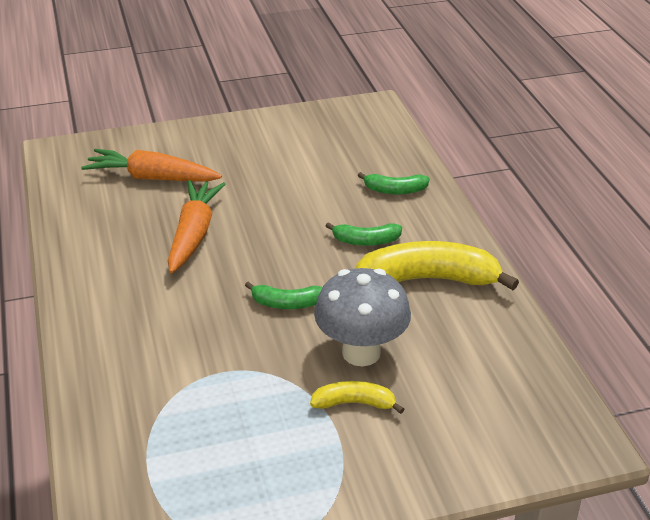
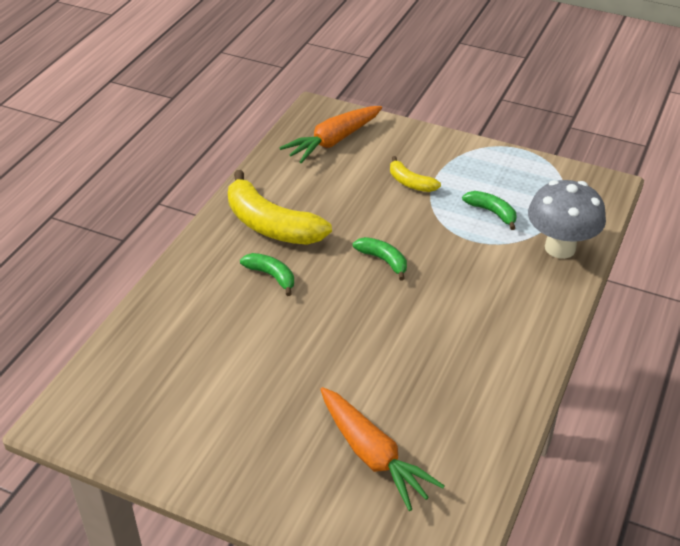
camera: 140 degrees left, 5 degrees up
orange carrot [168,180,226,273] -> orange carrot moved to [279,106,382,163]
grey mushroom [314,268,411,366] -> grey mushroom moved to [528,180,606,259]
green banana [358,172,430,194] -> green banana moved to [462,191,517,230]

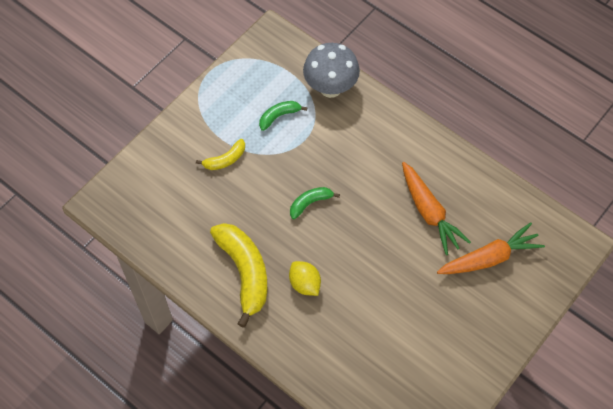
camera: 75 degrees left, 20 degrees up
yellow banana [228,170,332,245] -> yellow banana turned 75 degrees counterclockwise [210,223,267,328]
green banana [240,253,294,296] -> yellow lemon [289,261,321,296]
orange carrot [279,106,382,163] -> orange carrot moved to [402,162,471,255]

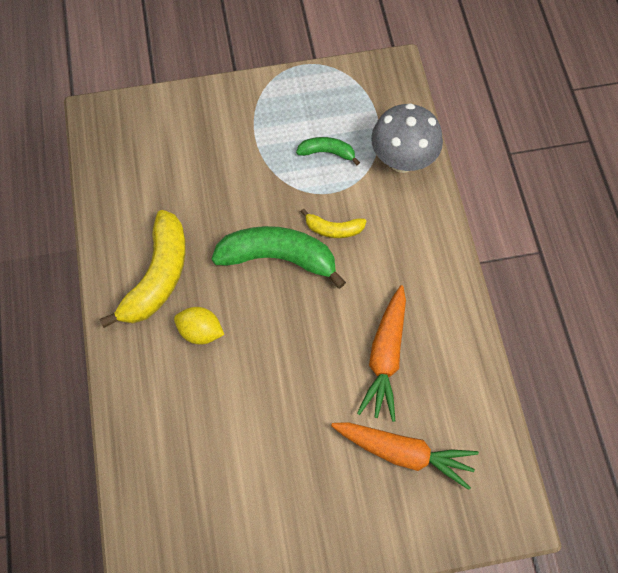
camera: 40 degrees right, 5 degrees up
yellow banana [196,139,245,170] -> yellow banana moved to [301,209,366,238]
yellow lemon [289,261,321,296] -> yellow lemon turned 75 degrees counterclockwise [174,307,224,344]
green banana [290,187,340,219] -> green banana [212,226,346,289], size x1.98

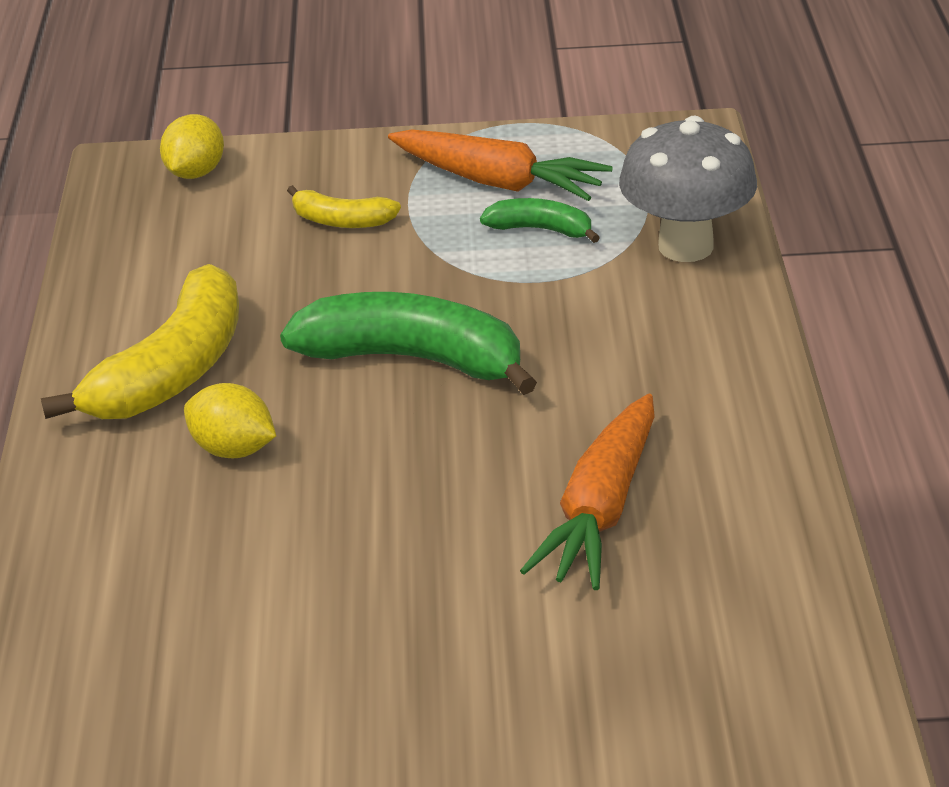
camera: 10 degrees right, 30 degrees down
yellow banana [301,209,366,238] -> yellow banana moved to [287,185,401,228]
orange carrot [331,422,479,490] -> orange carrot moved to [388,129,613,201]
none -> yellow lemon [160,114,224,179]

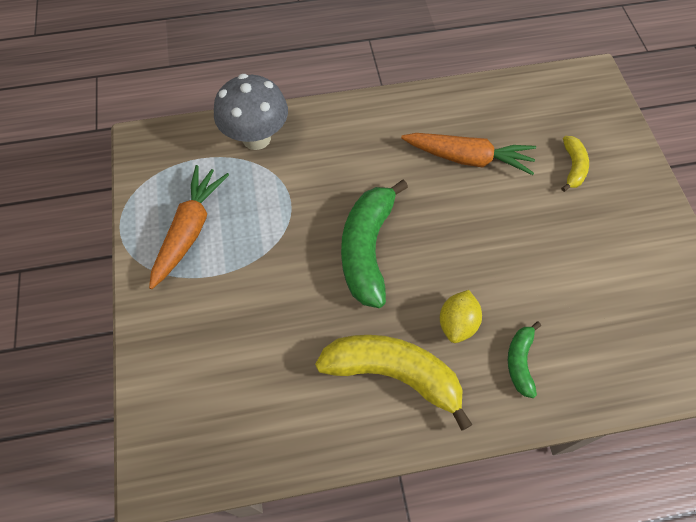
camera: 100 degrees left, 25 degrees up
yellow lemon [160,114,224,179] -> none
yellow banana [287,185,401,228] -> yellow banana moved to [561,136,589,192]
green banana [480,198,600,243] -> green banana moved to [508,322,541,398]

